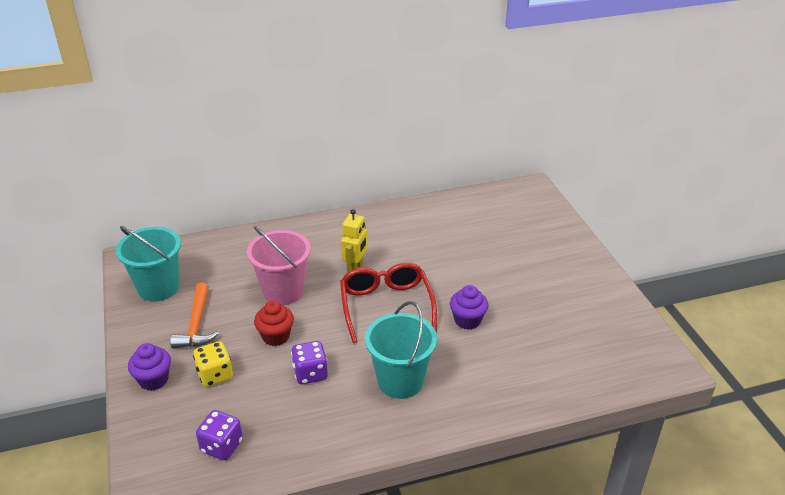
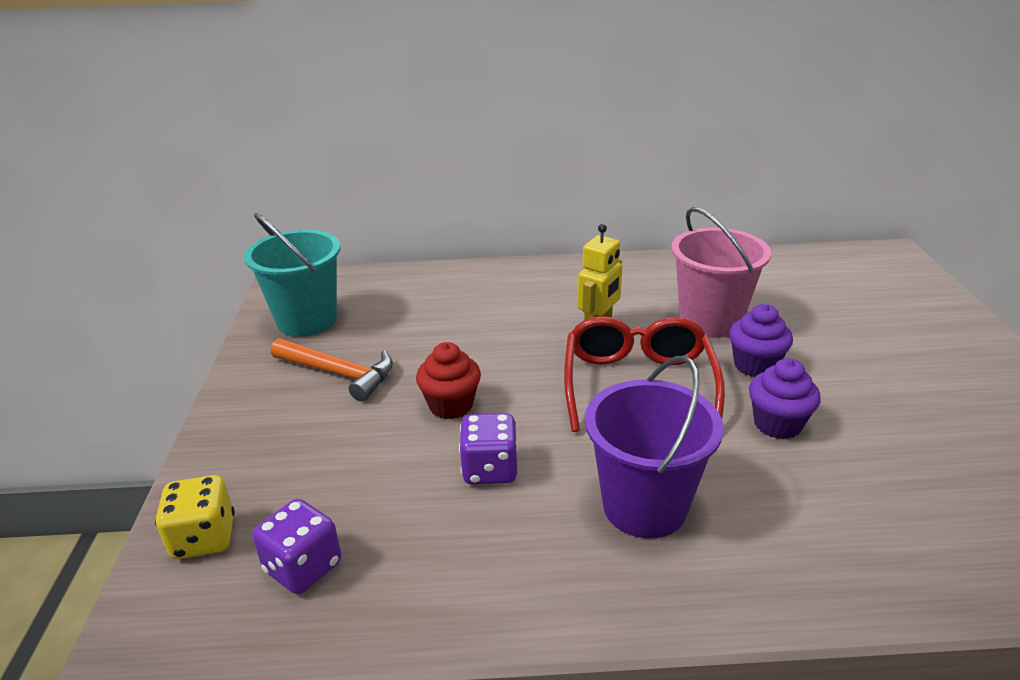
camera: 15 degrees right, 5 degrees down
purple cupcake [128,343,171,391] -> purple cupcake moved to [729,304,793,377]
orange hammer [170,282,219,348] -> orange hammer turned 75 degrees counterclockwise [271,338,393,402]
yellow dice [193,341,233,387] -> yellow dice moved to [155,475,235,559]
pink bucket [247,226,311,305] -> pink bucket moved to [671,207,771,338]
turquoise bucket [365,301,437,399] -> purple bucket [585,355,724,538]

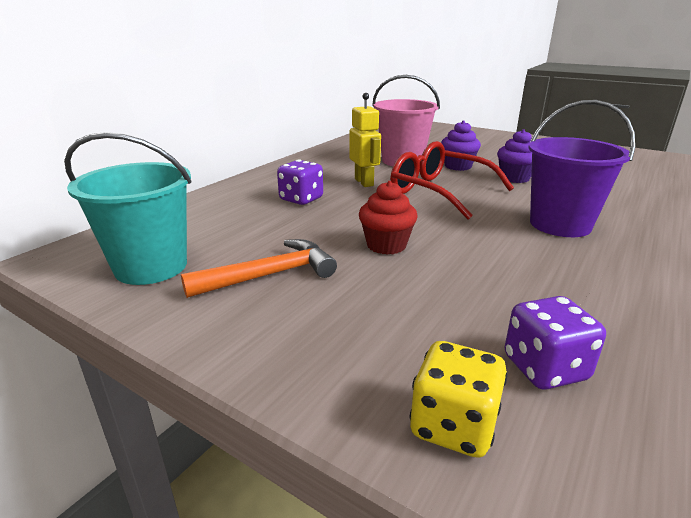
camera: 55 degrees left, 5 degrees down
purple dice [459,413,518,485] -> purple dice moved to [277,159,323,205]

